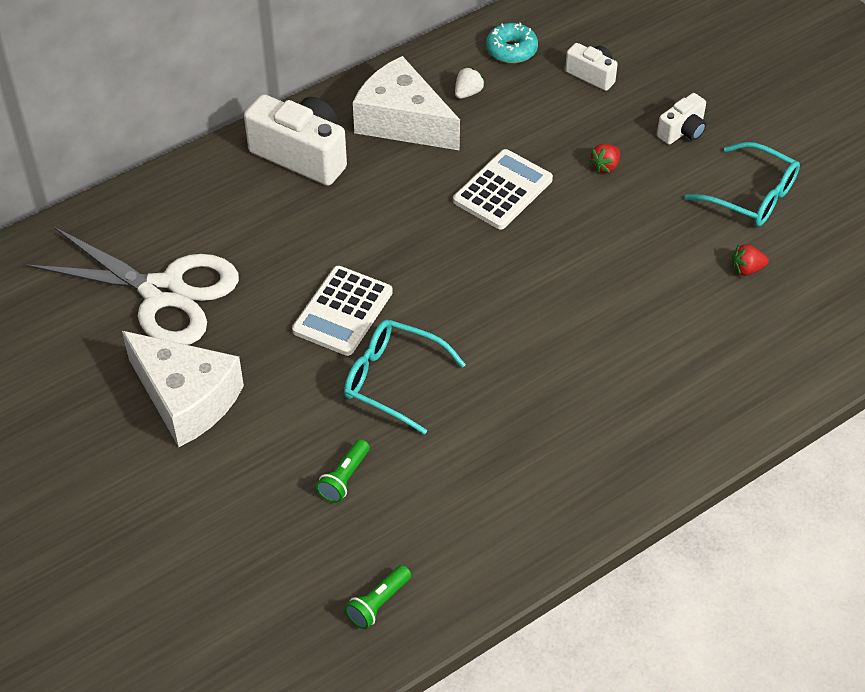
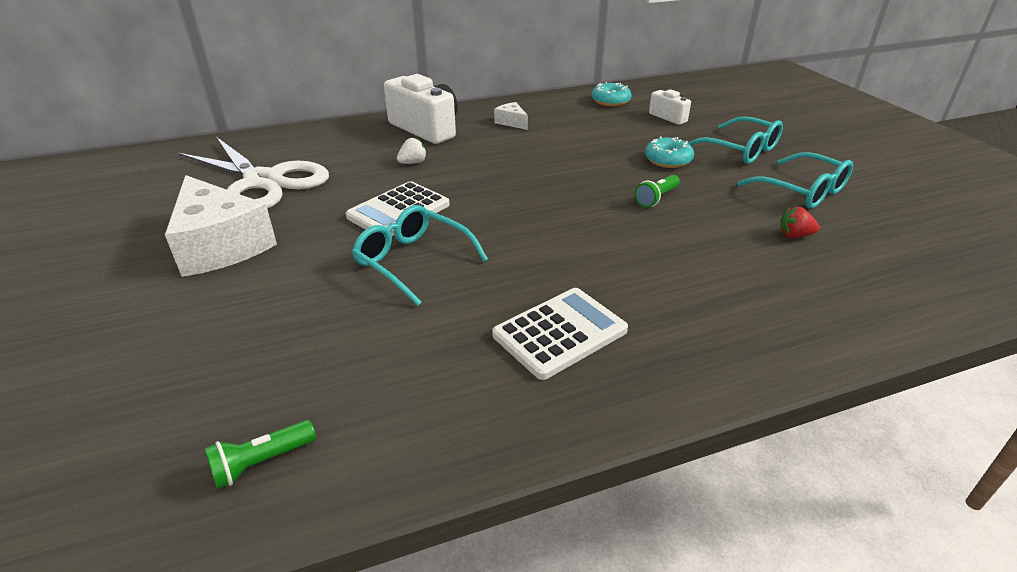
camera: 15 degrees right, 15 degrees down
green flashlight [316,439,370,503] -> green flashlight moved to [634,175,680,208]
white cheese [353,56,460,151] -> white cheese [494,102,528,130], size x0.44
white calculator [453,149,553,230] -> white calculator moved to [492,288,628,380]
white strawberry [455,67,485,99] -> white strawberry moved to [397,137,427,164]
red strawberry [589,144,620,173] -> turquoise donut [645,137,694,168]
white camera [657,93,706,144] -> turquoise glasses [688,116,783,164]

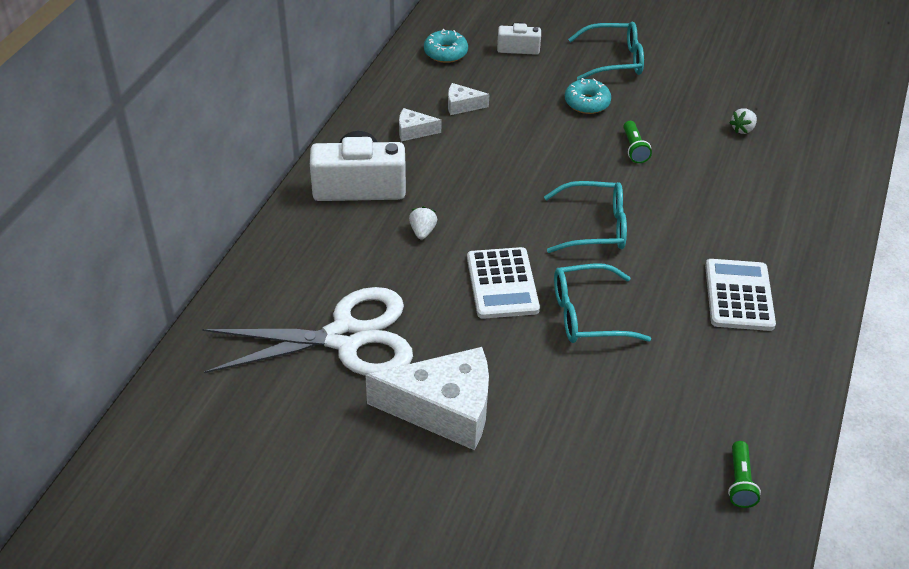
camera: 50 degrees left, 10 degrees up
turquoise glasses [737,152,853,209] -> turquoise glasses moved to [544,181,627,253]
red strawberry [780,207,820,238] -> white strawberry [729,108,757,134]
none -> white cheese [448,83,489,115]

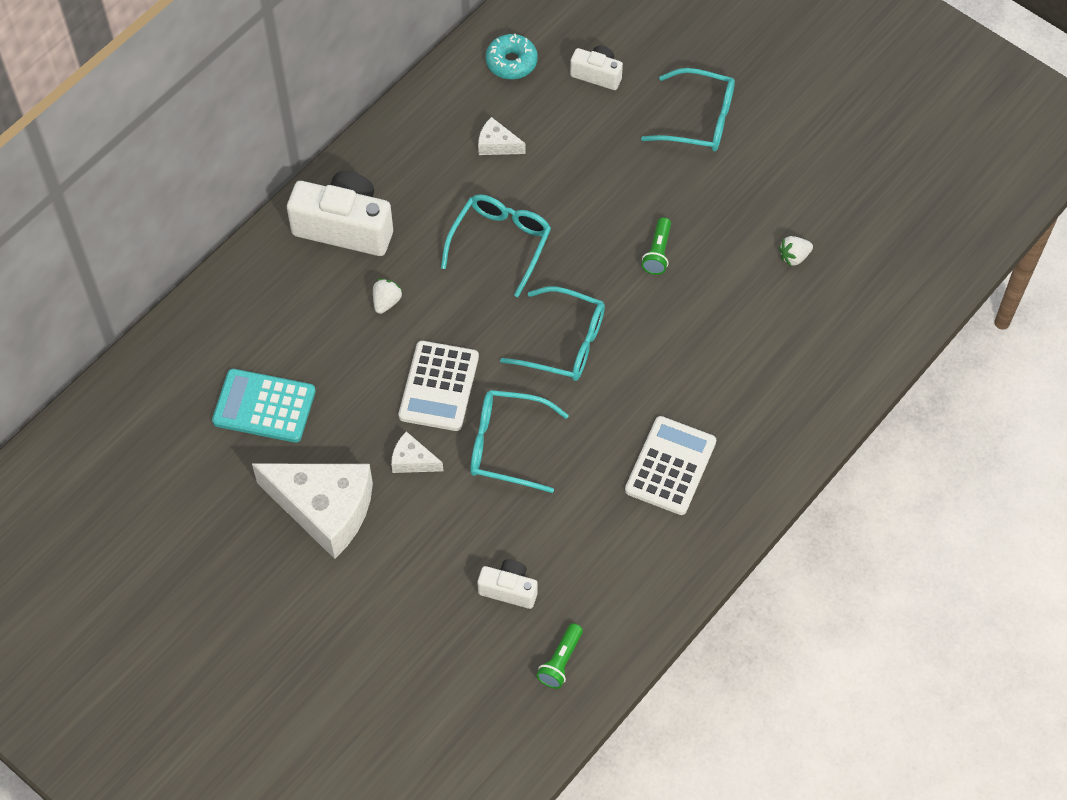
camera: 20 degrees right, 15 degrees up
white scissors [202,287,413,376] -> turquoise calculator [212,369,316,443]
white cheese [399,108,442,142] -> white cheese moved to [391,432,443,473]
turquoise donut [565,78,611,114] -> none
none -> turquoise glasses [441,194,551,297]
none -> white camera [477,559,537,609]

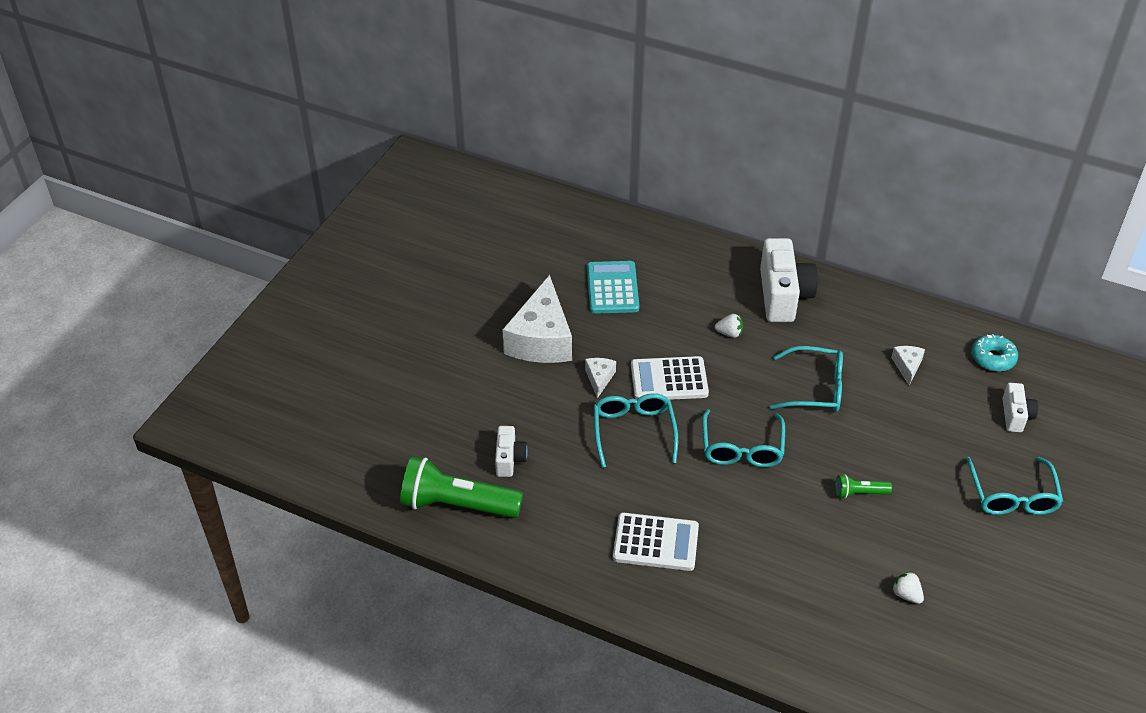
camera: 75 degrees right, 15 degrees down
green flashlight [536,623,583,689] -> green flashlight [400,457,523,518], size x2.15

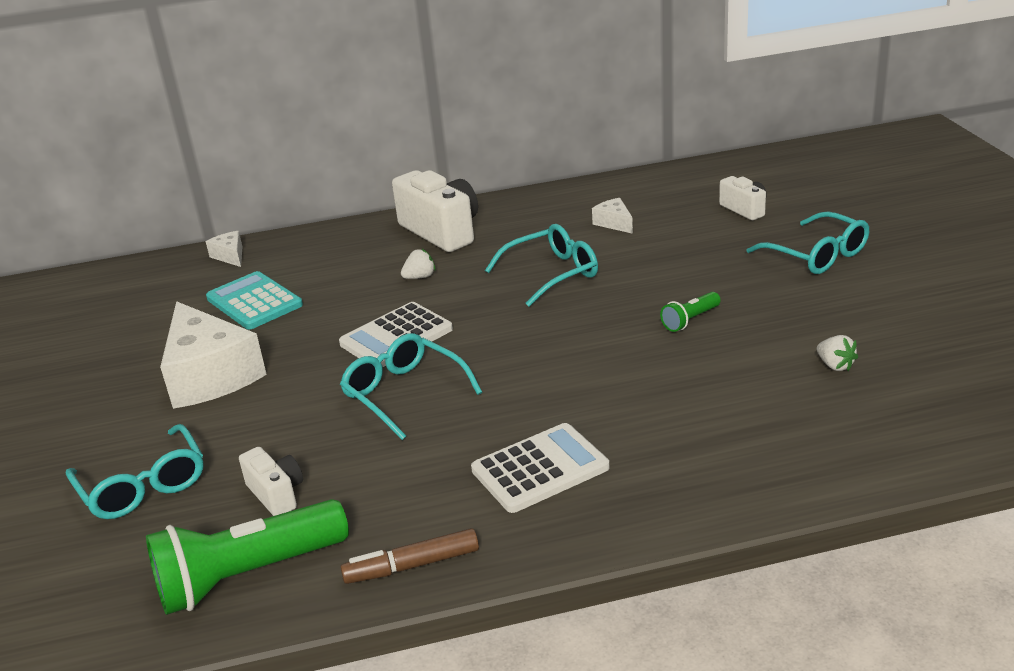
camera: 35 degrees left, 15 degrees down
white cheese [585,358,616,398] -> white cheese moved to [206,231,242,267]
turquoise glasses [702,409,785,467] -> turquoise glasses moved to [66,424,204,519]
white strawberry [891,571,924,604] -> white strawberry turned 135 degrees counterclockwise [817,335,858,371]
turquoise donut [971,334,1018,372] -> none
none -> brown marker [340,528,479,584]

